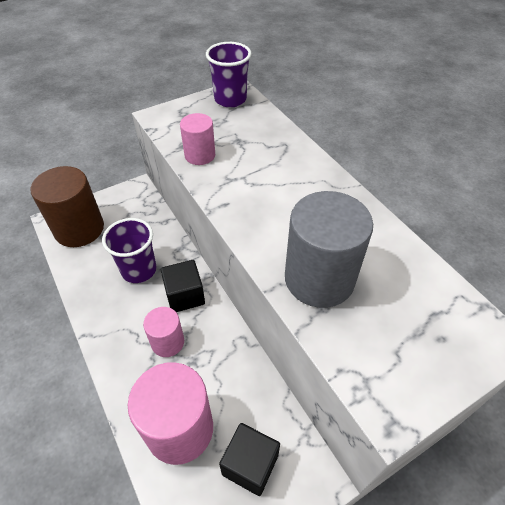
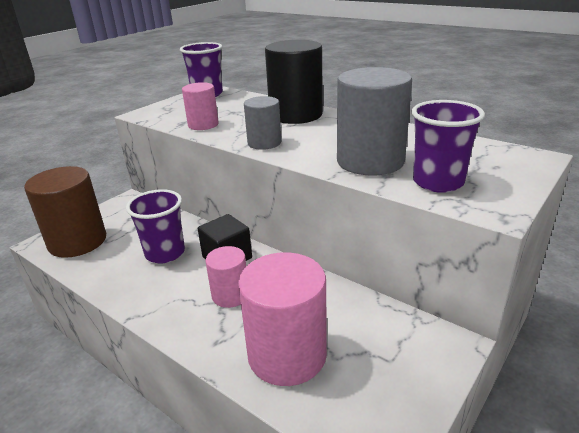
camera: 20 degrees left, 20 degrees down
black cube [219,423,280,496] -> none
none -> grey cylinder [244,96,281,150]
none -> black cylinder [265,40,323,124]
none -> purple cup [411,100,485,193]

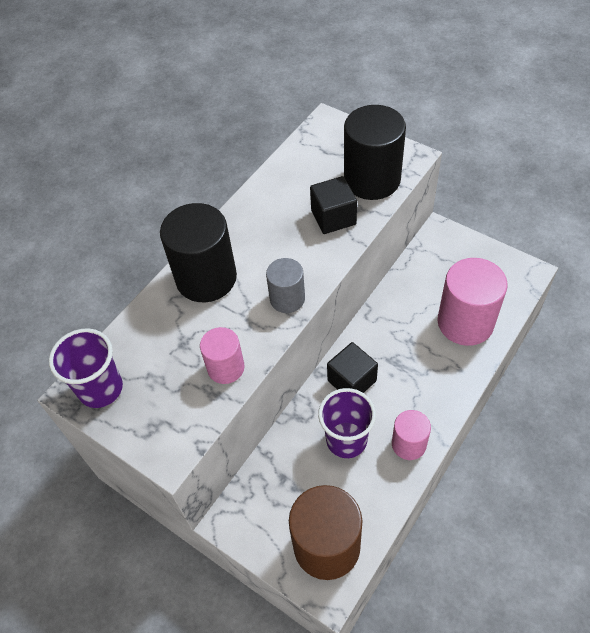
camera: 90 degrees left, 25 degrees up
pink cylinder [206,246,246,308] -> pink cylinder moved to [392,410,431,460]
grey cylinder [337,67,412,175] -> black cube [310,176,357,234]
purple cup [411,100,485,193] -> black cylinder [344,105,406,200]

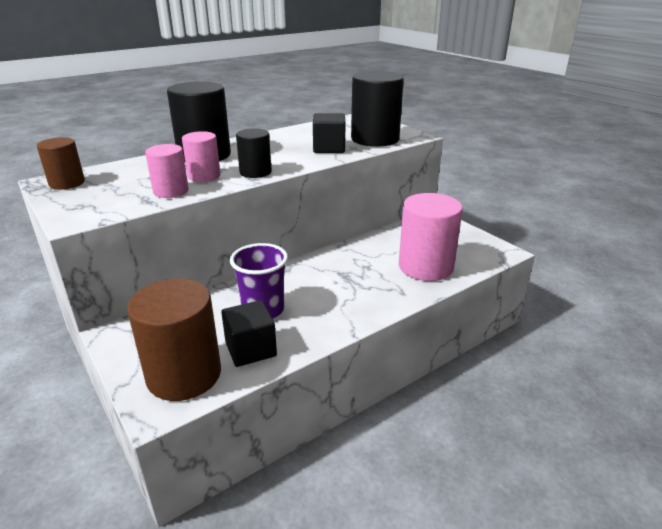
camera: 15 degrees right, 25 degrees down
purple cup [49,328,123,408] -> brown cylinder [37,137,85,190]
grey cylinder [266,258,305,313] -> black cylinder [236,128,272,178]
black cube [327,342,378,393] -> black cube moved to [221,300,277,367]
pink cylinder [392,410,431,460] -> pink cylinder moved to [182,131,221,182]

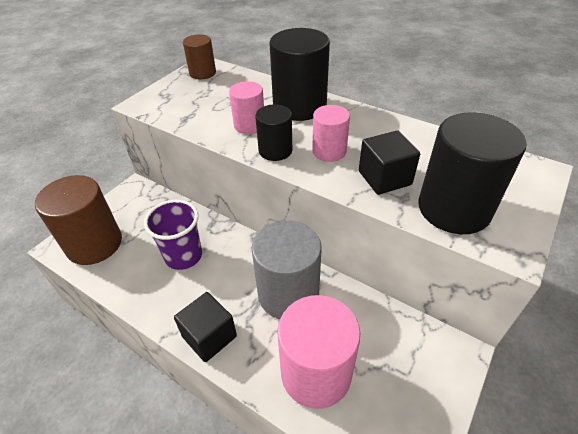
camera: 70 degrees right, 15 degrees up
pink cylinder [145,144,189,198] -> pink cylinder moved to [312,105,350,162]
black cube [221,300,277,367] -> black cube moved to [174,292,237,362]
none -> grey cylinder [252,220,322,319]

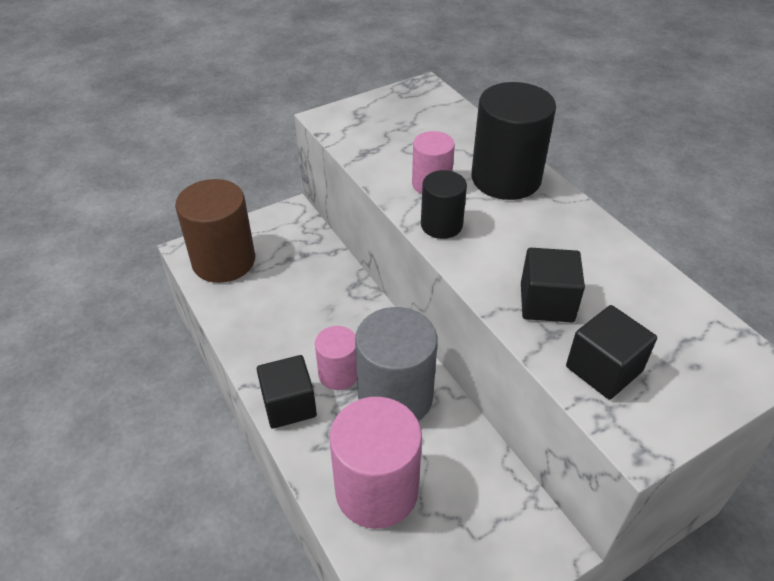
camera: 25 degrees right, 0 degrees up
purple cup [144,200,202,270] -> none
brown cylinder [183,34,216,79] -> none
pink cylinder [312,105,350,162] -> pink cylinder moved to [315,326,357,390]
black cylinder [418,112,526,234] -> black cube [566,305,657,400]

